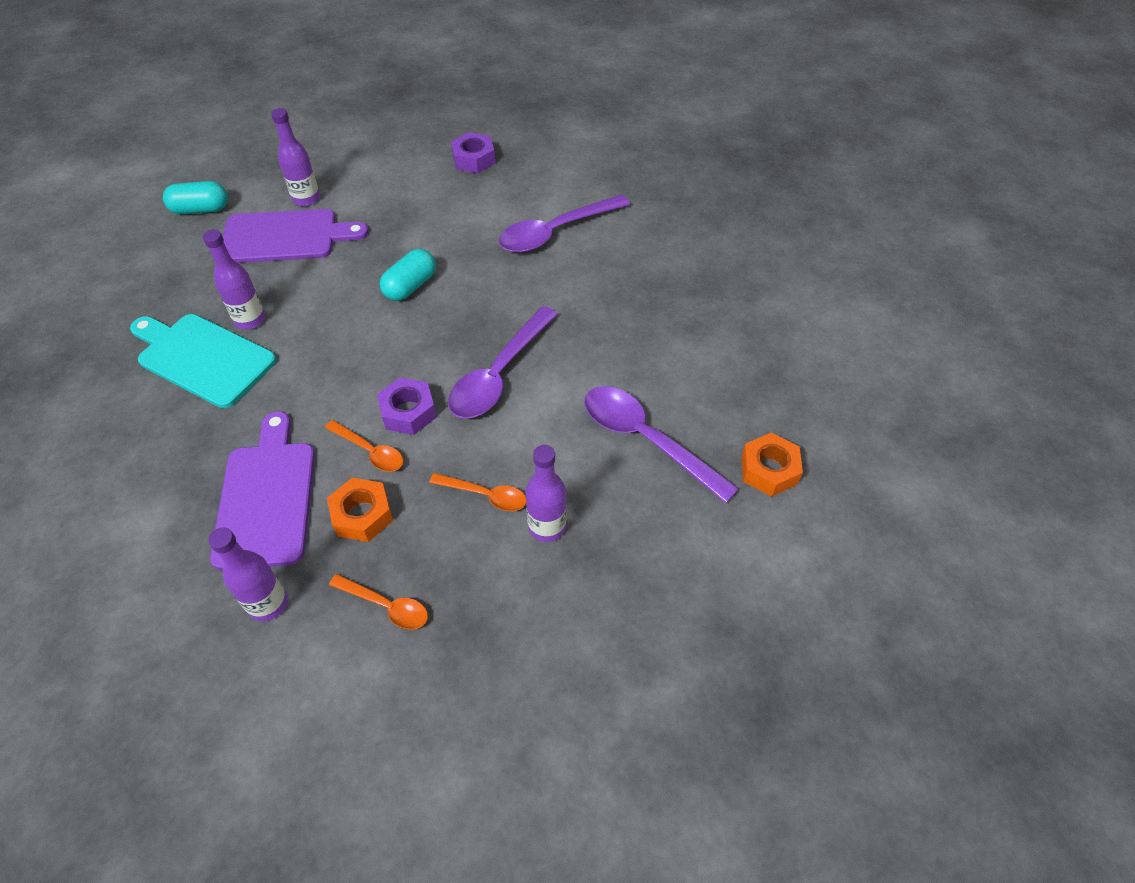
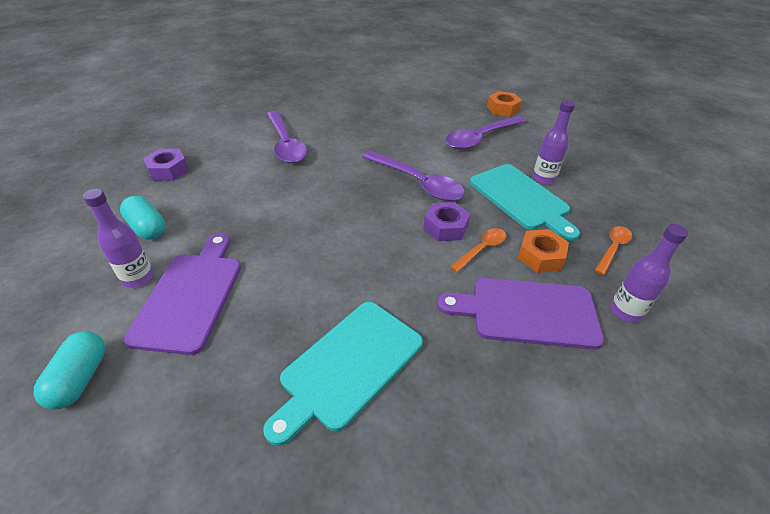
camera: 80 degrees left, 10 degrees down
purple bottle [203,229,266,330] -> none
turquoise capsule [380,249,436,301] -> turquoise capsule moved to [120,196,165,240]
orange spoon [429,473,526,511] -> turquoise cutting board [470,164,580,241]

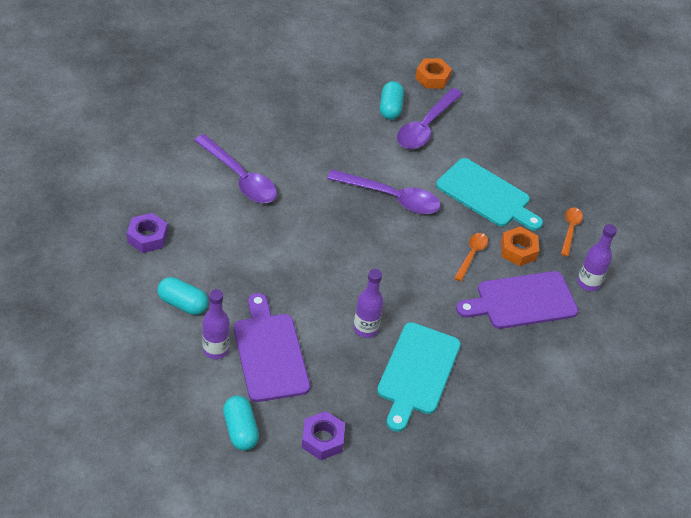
camera: 25 degrees left, 5 degrees up
purple nut [423,202,470,241] -> purple nut moved to [301,411,345,460]
purple bottle [532,100,575,185] -> purple bottle moved to [353,269,384,338]
none -> turquoise capsule [380,81,404,120]

